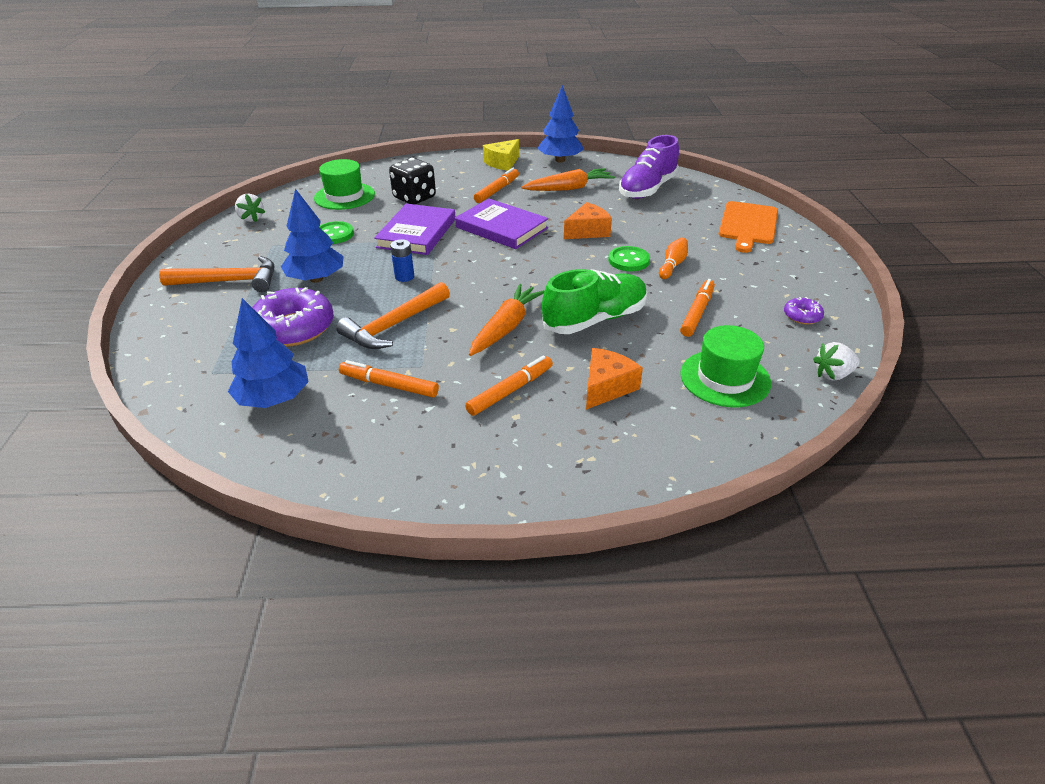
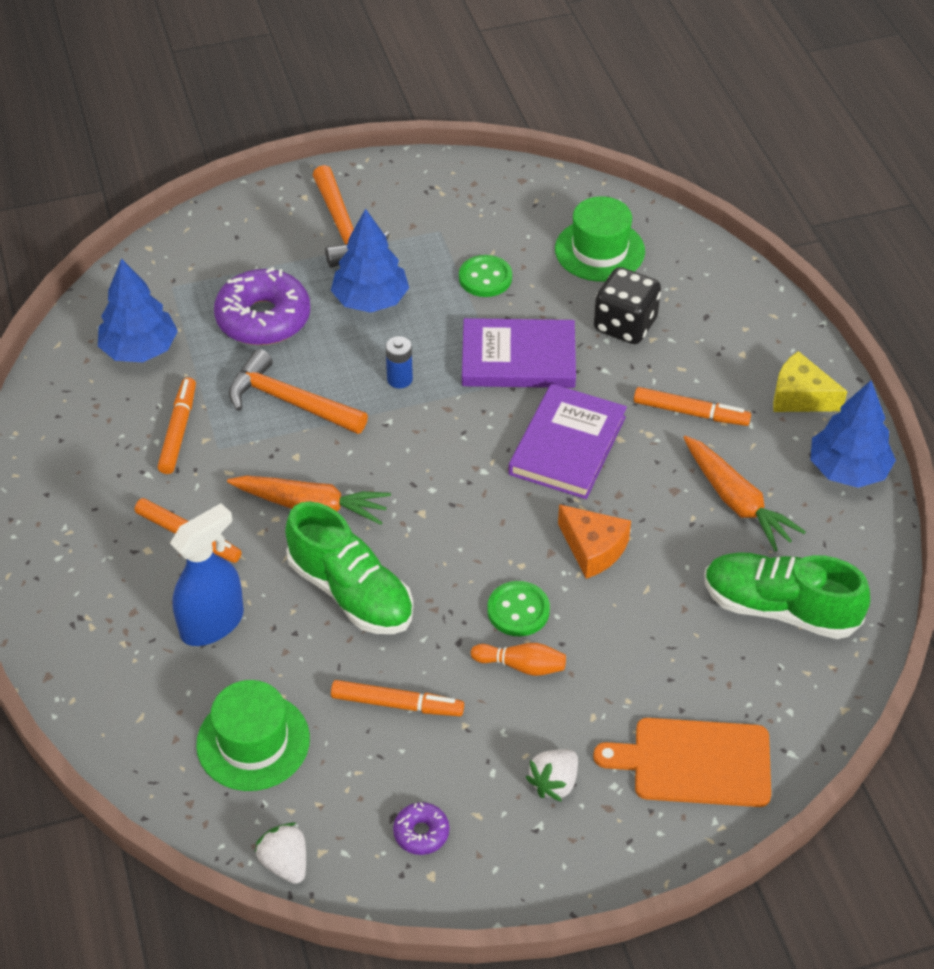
camera: 75 degrees right, 10 degrees up
white strawberry [235,194,265,222] -> white strawberry moved to [526,749,578,802]
orange cheese [586,348,643,409] -> blue spray bottle [170,503,244,646]
purple shoe [619,135,679,199] -> green shoe [704,552,870,639]

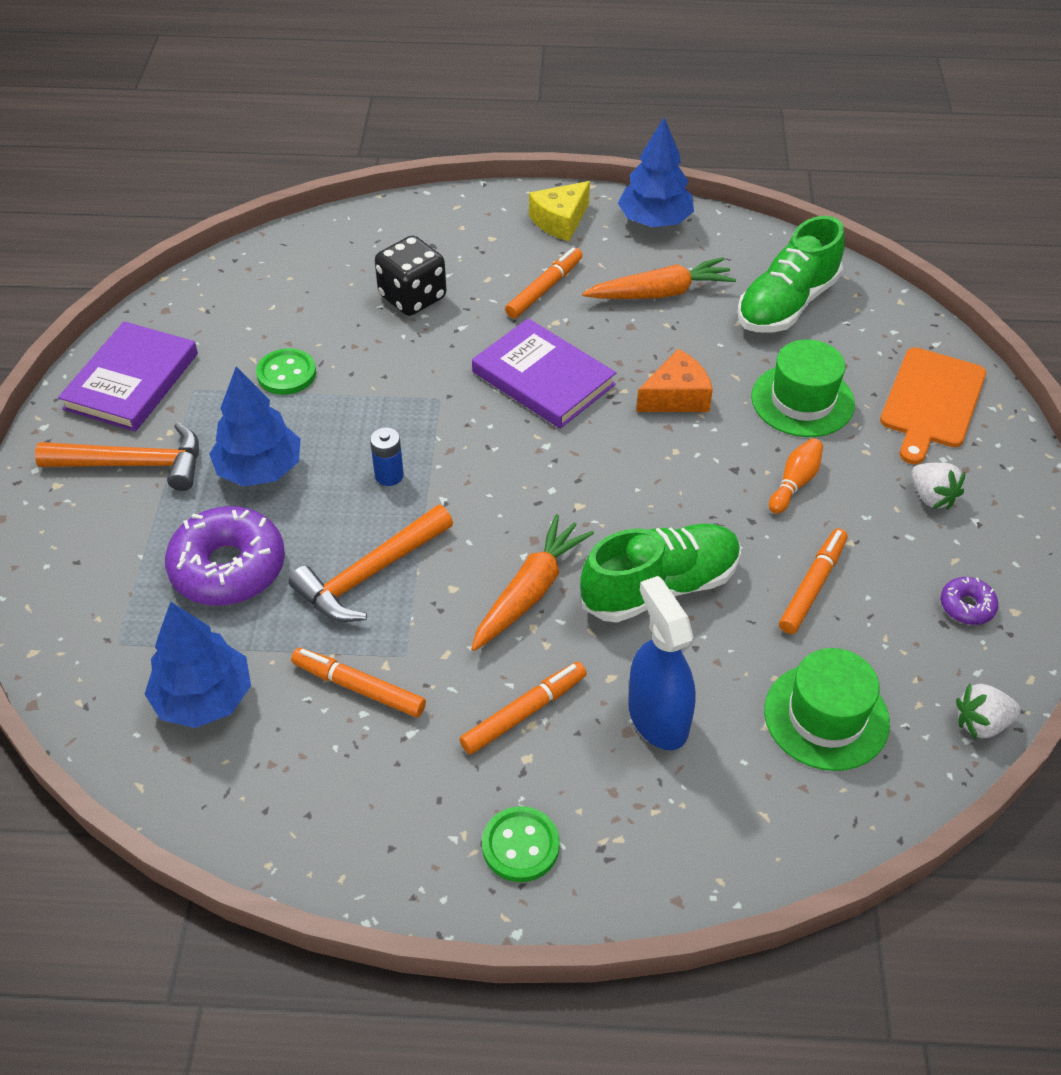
camera: 70 degrees left, 0 degrees up
purple book [462,318,576,388] -> purple book moved to [58,321,198,432]
green button [487,581,550,636] -> green button moved to [482,806,560,882]
green hat [555,196,645,282] -> green hat moved to [751,339,855,437]

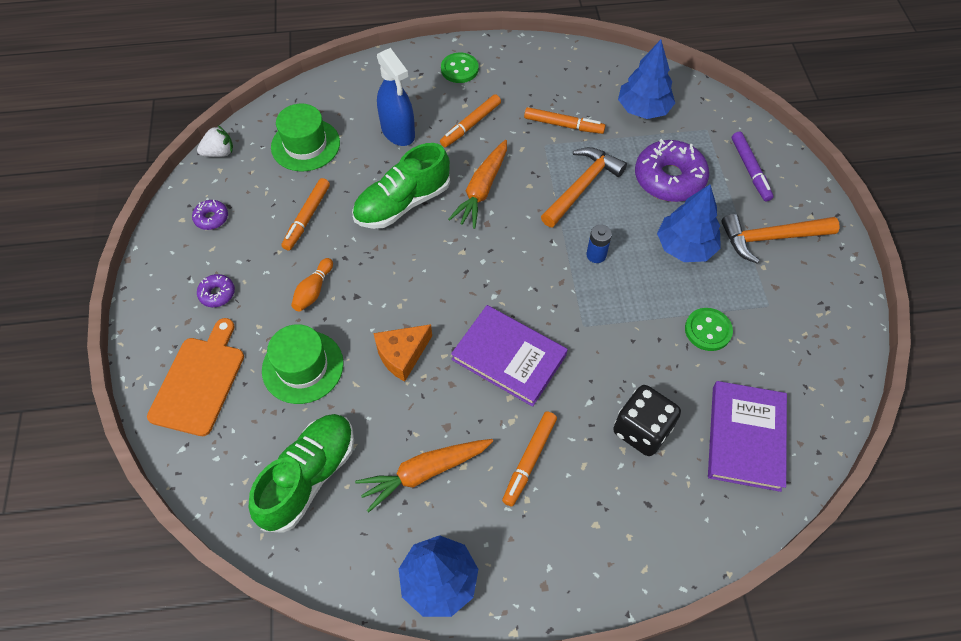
camera: 170 degrees right, 10 degrees up
purple book [58,321,198,432] -> purple book moved to [708,381,787,492]
yellow cheese [529,181,590,241] -> none
white strawberry [912,463,966,510] -> purple donut [197,274,235,307]
none -> purple marker [732,132,773,201]

